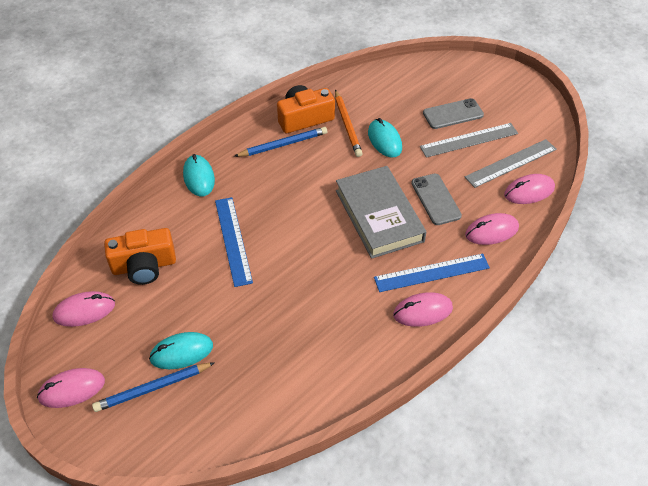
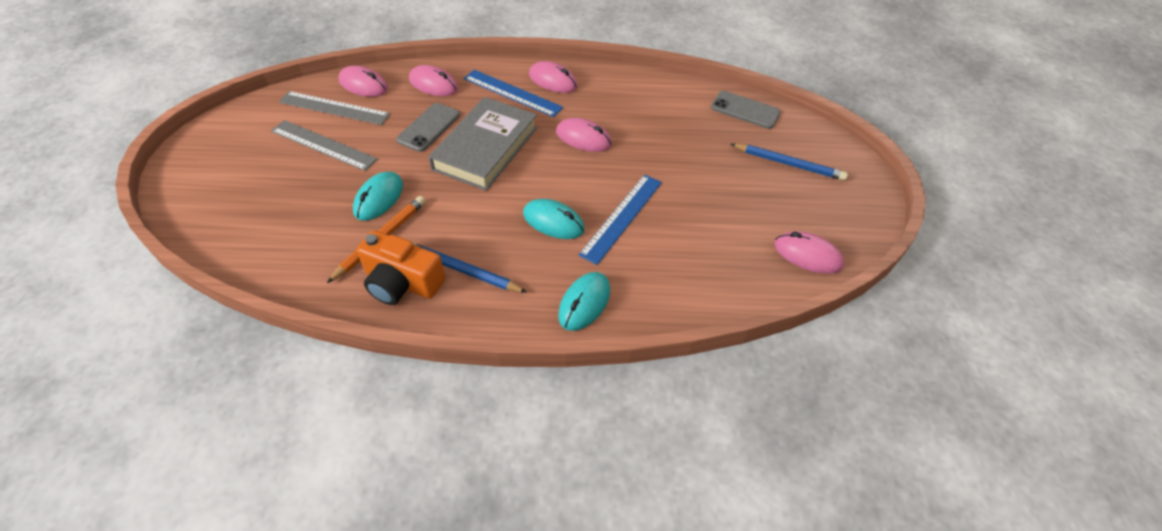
camera: 135 degrees left, 0 degrees up
pink mouse [37,368,105,408] -> pink mouse moved to [556,118,612,152]
orange camera [104,228,176,285] -> none
turquoise mouse [149,332,213,369] -> turquoise mouse moved to [523,199,585,239]
grey phone [423,98,484,129] -> grey phone moved to [711,91,781,129]

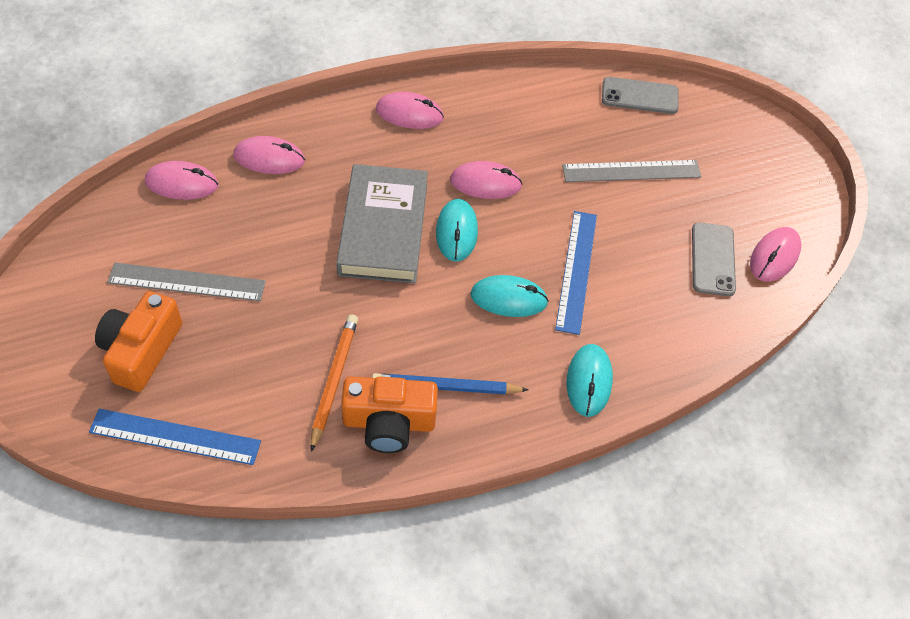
camera: 25 degrees left, 5 degrees up
grey ruler [279,91,390,125] -> grey ruler moved to [562,160,701,182]
turquoise mouse [353,172,403,221] -> turquoise mouse moved to [436,199,478,262]
grey phone [396,103,460,152] -> grey phone moved to [692,222,736,296]
blue ruler [464,70,563,117] -> blue ruler moved to [89,409,261,465]
blue pencil [731,144,848,181] -> none
pink mouse [774,231,844,274] -> pink mouse turned 60 degrees counterclockwise [750,227,801,282]
none -> orange camera [95,291,182,392]

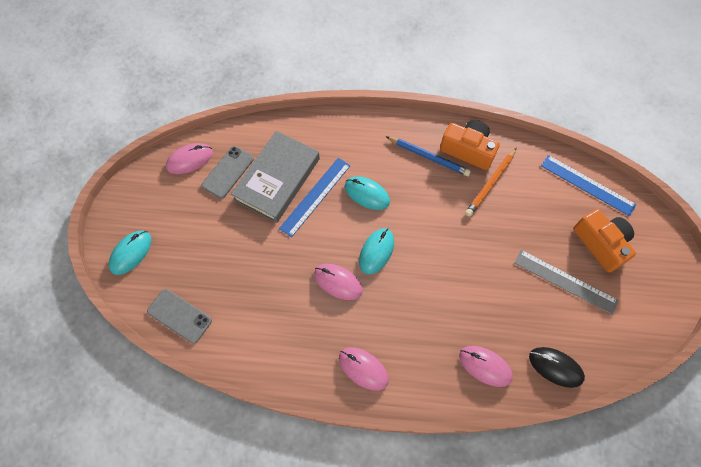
camera: 150 degrees left, 10 degrees up
orange camera [95,291,182,392] -> orange camera turned 75 degrees counterclockwise [573,209,636,272]
pink mouse [145,161,218,200] -> black mouse [529,347,585,388]
grey book [336,164,428,283] -> grey book moved to [231,131,320,223]
grey ruler [562,160,701,182] -> none
turquoise mouse [567,344,613,417] -> turquoise mouse moved to [109,231,152,275]

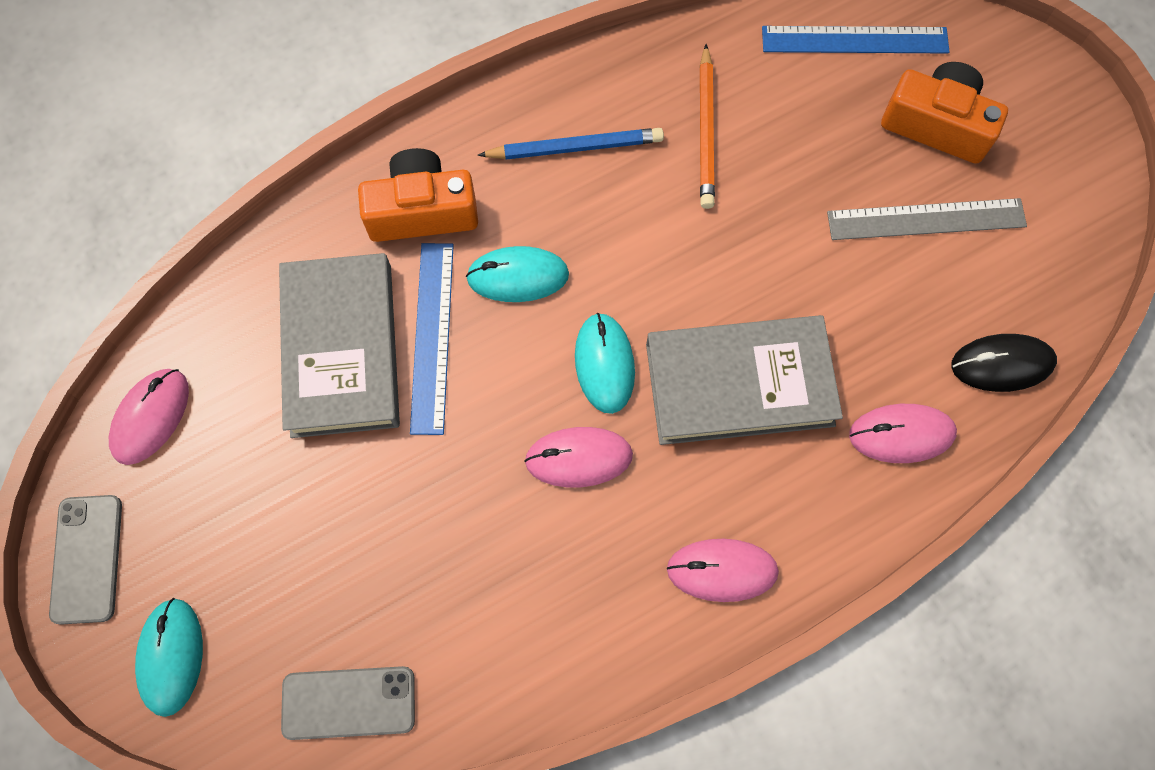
camera: 35 degrees left, 5 degrees up
grey phone [201,146,254,199] -> grey phone moved to [49,495,122,625]
orange camera [440,120,500,170] -> orange camera moved to [358,148,478,242]
none -> grey book [646,315,843,445]

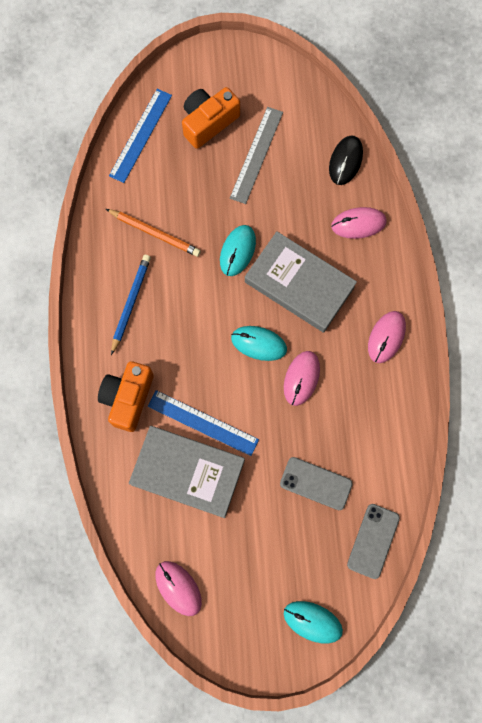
camera: 65 degrees left, 5 degrees up
grey phone [49,495,122,625] -> grey phone moved to [280,457,353,510]
turquoise mouse [466,246,569,302] -> turquoise mouse moved to [220,225,256,276]
grey book [646,315,843,445] -> grey book turned 75 degrees counterclockwise [245,232,357,333]
pink mouse [849,404,957,463] -> pink mouse turned 60 degrees clockwise [331,207,386,239]

